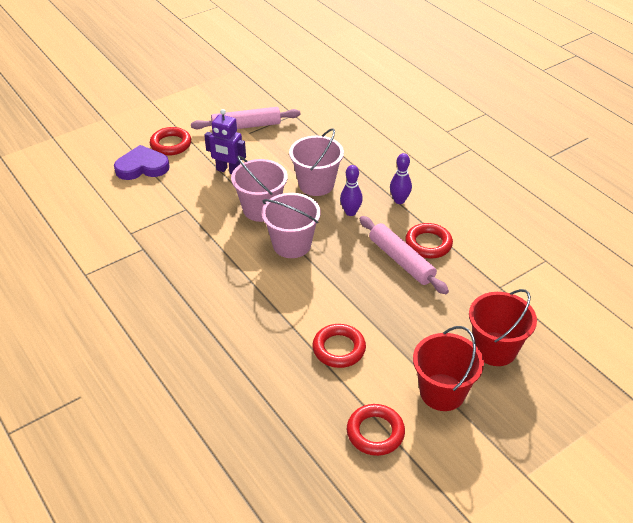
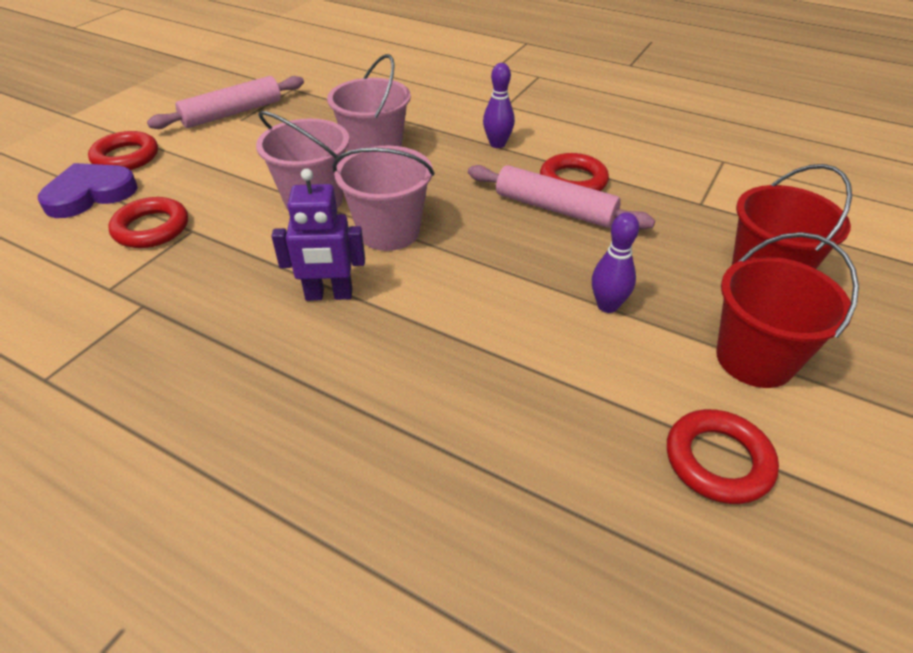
camera: 25 degrees left, 0 degrees up
purple robot [204,109,246,174] -> purple robot moved to [272,168,365,301]
red ring [312,324,366,368] -> red ring moved to [108,197,188,248]
purple bowling pin [340,165,363,216] -> purple bowling pin moved to [592,212,639,313]

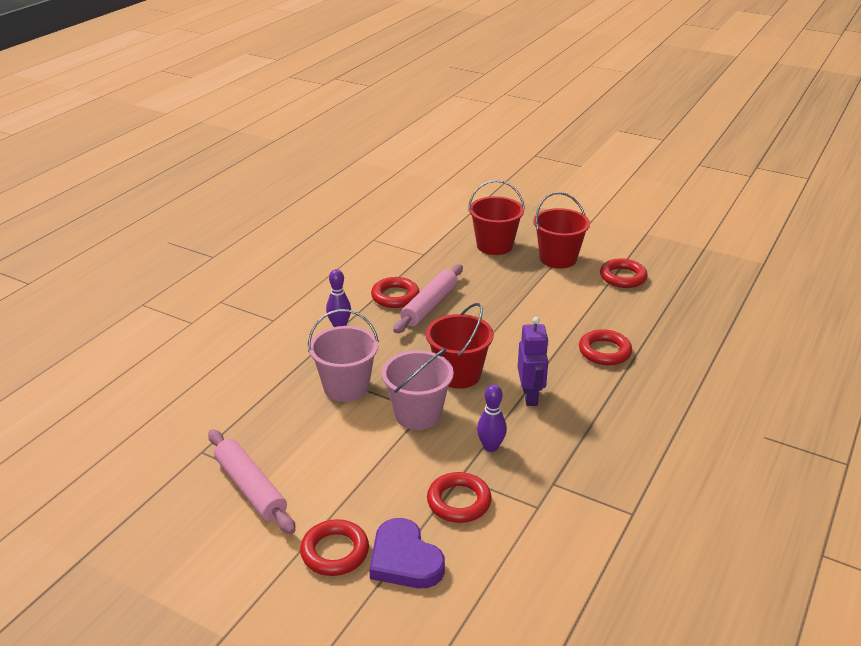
camera: 90 degrees left, 10 degrees down
pink bucket [332,146,434,251] -> red bucket [426,303,494,389]
purple bowling pin [592,212,639,313] -> purple bowling pin moved to [477,385,507,452]
none -> red ring [579,329,632,365]

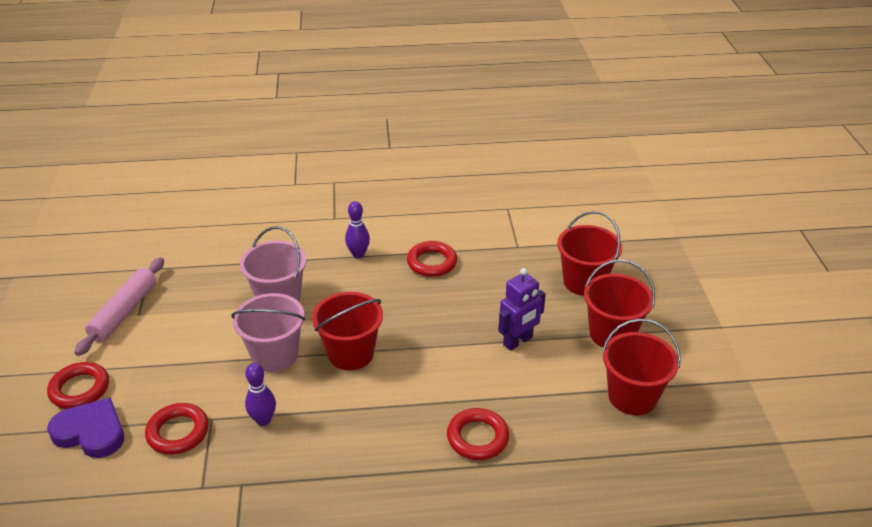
camera: 55 degrees right, 5 degrees up
purple heart [369,518,445,588] -> purple heart turned 90 degrees clockwise [47,397,124,458]
pink rolling pin [393,264,463,333] -> none
purple robot [518,317,549,406] -> purple robot moved to [498,268,546,351]
red ring [600,258,648,288] -> red bucket [602,319,681,415]

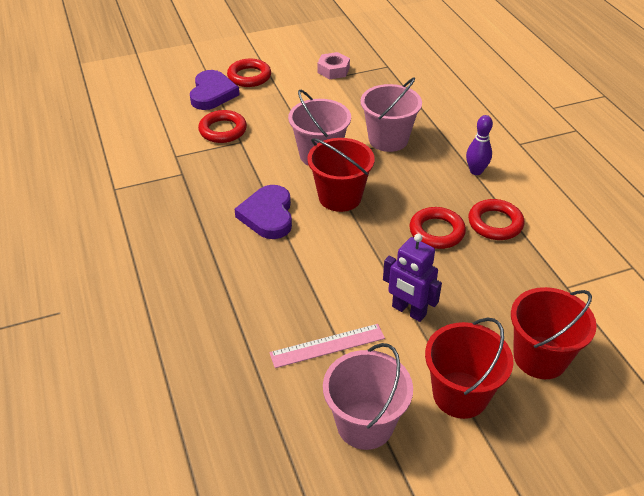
camera: 75 degrees right, 5 degrees up
pink rolling pin [74,257,164,356] -> pink nut [317,52,350,79]
purple bowling pin [245,363,276,426] -> none
red ring [447,408,509,460] -> red ring moved to [409,207,466,249]
red bucket [602,319,681,415] -> pink bucket [323,343,413,450]
none -> purple heart [235,185,292,239]
none -> pink ruler [269,324,385,368]

